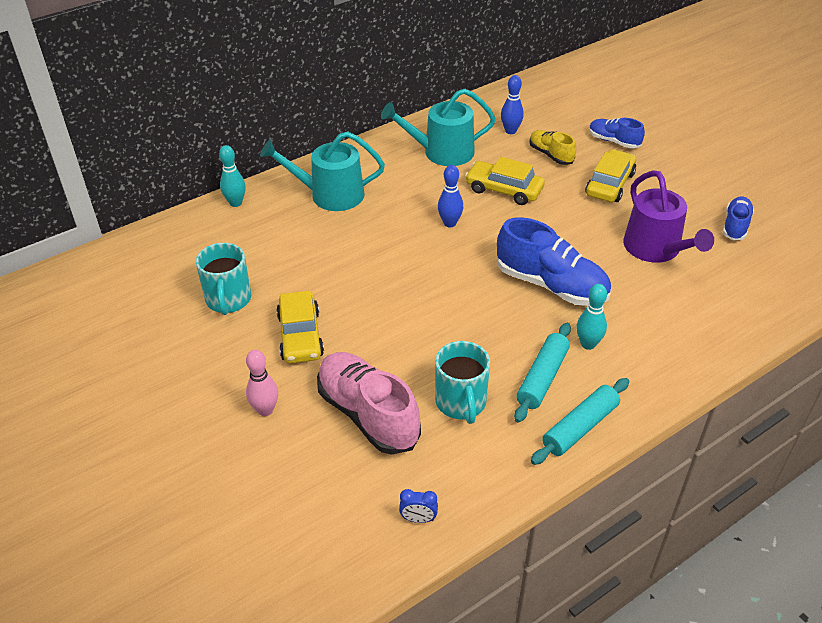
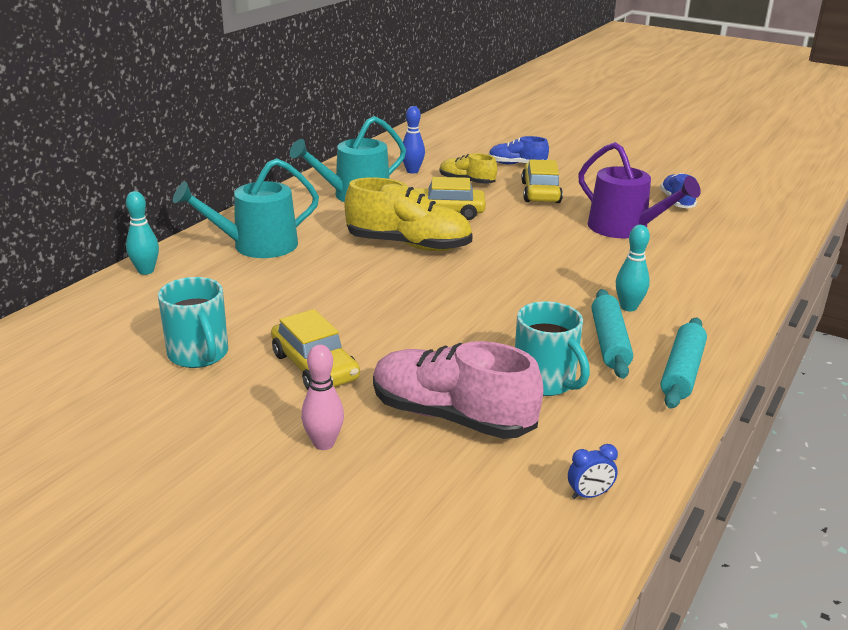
camera: 25 degrees left, 15 degrees down
blue bowling pin [438,165,463,227] -> yellow shoe [344,177,473,251]
blue shoe [497,217,611,306] -> none

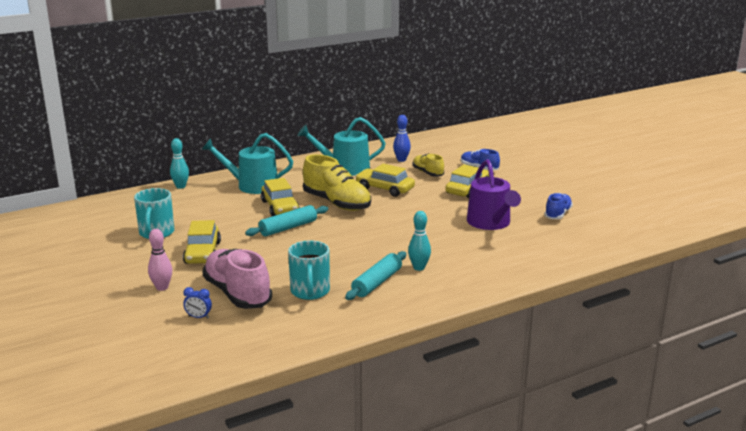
camera: 30 degrees right, 5 degrees down
blue clock [568,444,618,499] -> blue clock moved to [183,287,212,319]
turquoise rolling pin [661,318,707,409] -> turquoise rolling pin moved to [245,205,328,236]
none -> yellow car [261,178,300,216]

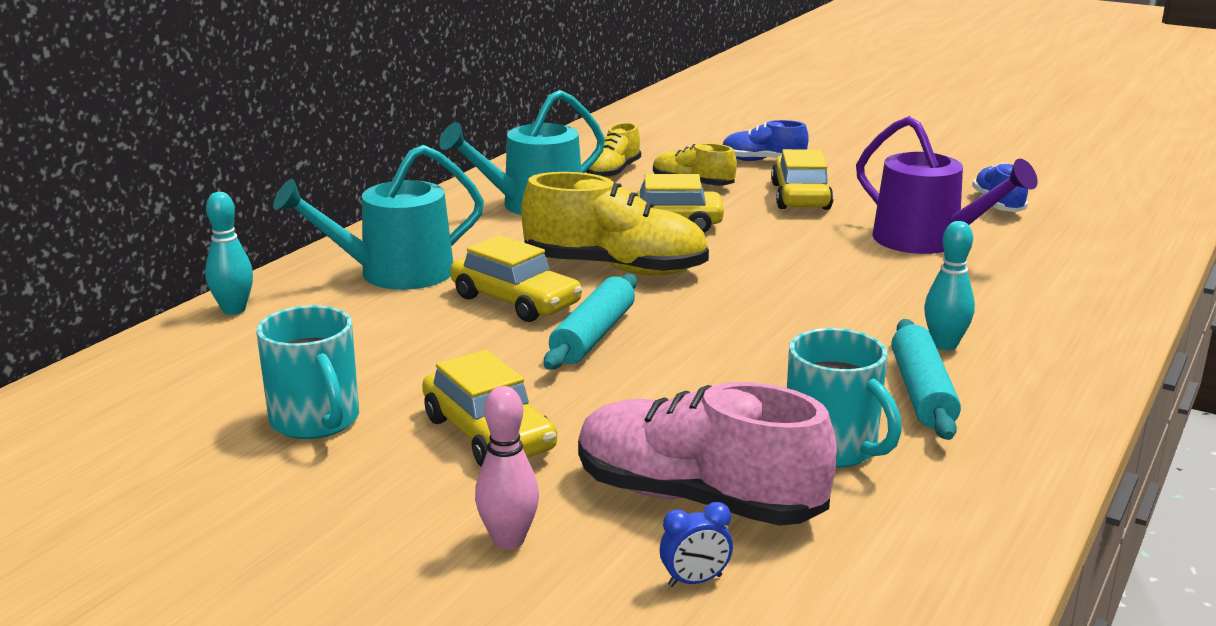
camera: 30 degrees left, 0 degrees up
blue bowling pin [393,115,411,162] -> yellow shoe [586,122,641,178]

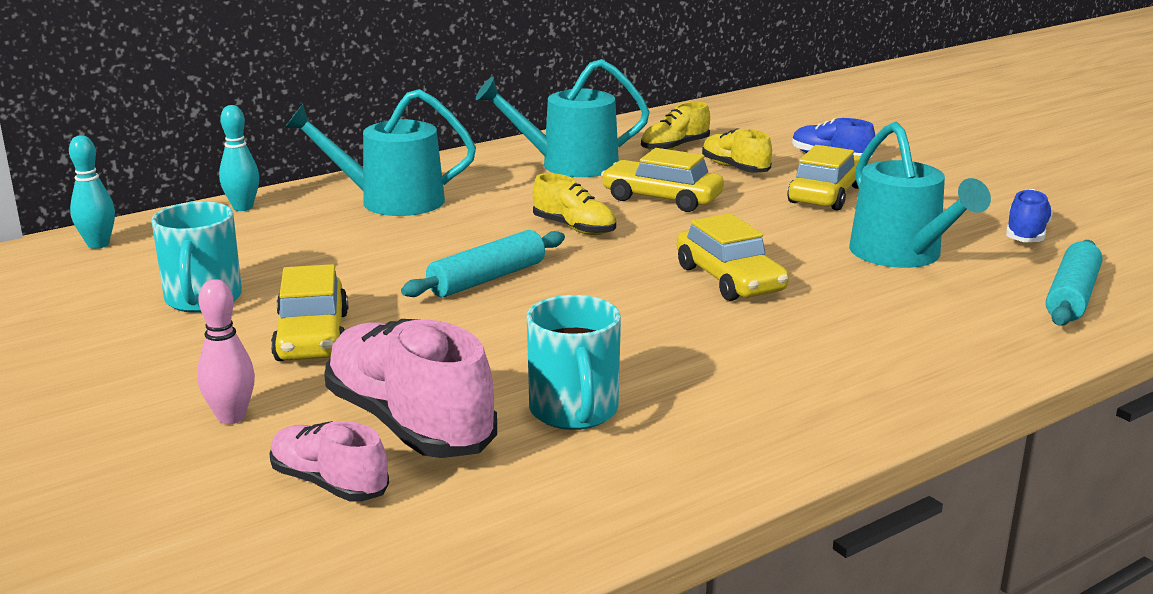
camera: 25 degrees right, 0 degrees up
yellow car [450,235,583,322] -> yellow car moved to [677,213,789,301]
yellow shoe [521,172,709,275] -> yellow shoe [533,173,616,235], size x0.56
blue clock [660,502,733,587] -> pink shoe [269,421,389,501]
purple watering can [856,116,1038,254] -> turquoise watering can [849,122,991,268]
turquoise rolling pin [891,319,961,440] -> turquoise rolling pin moved to [1046,240,1103,326]
turquoise bowling pin [924,221,975,350] -> turquoise bowling pin moved to [69,135,115,249]

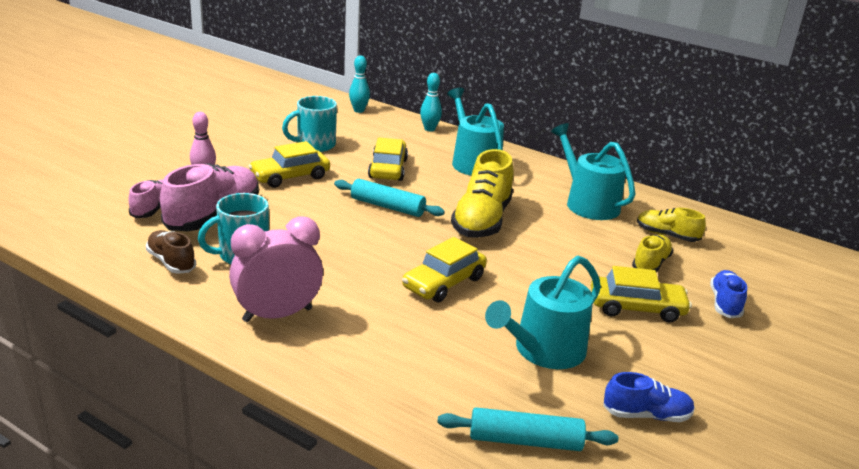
camera: 65 degrees right, 5 degrees up
yellow shoe [533,173,616,235] -> yellow shoe [451,149,514,238], size x1.79
yellow car [601,148,724,212] -> yellow car moved to [368,138,408,181]
none -> brown shoe [146,230,196,274]
none -> pink clock [229,217,323,322]

